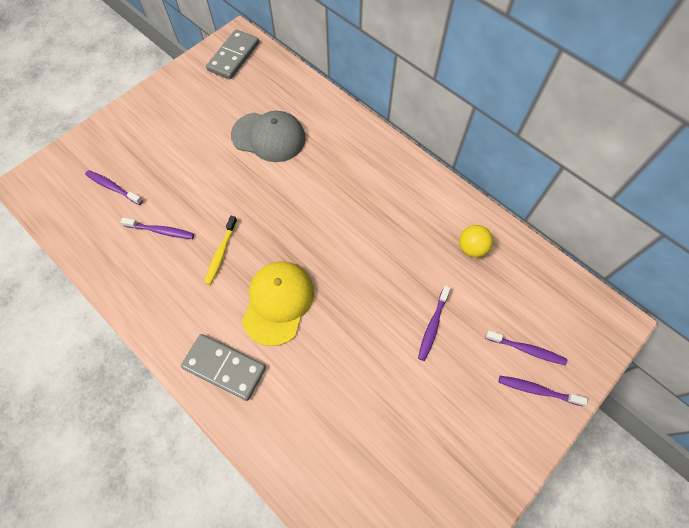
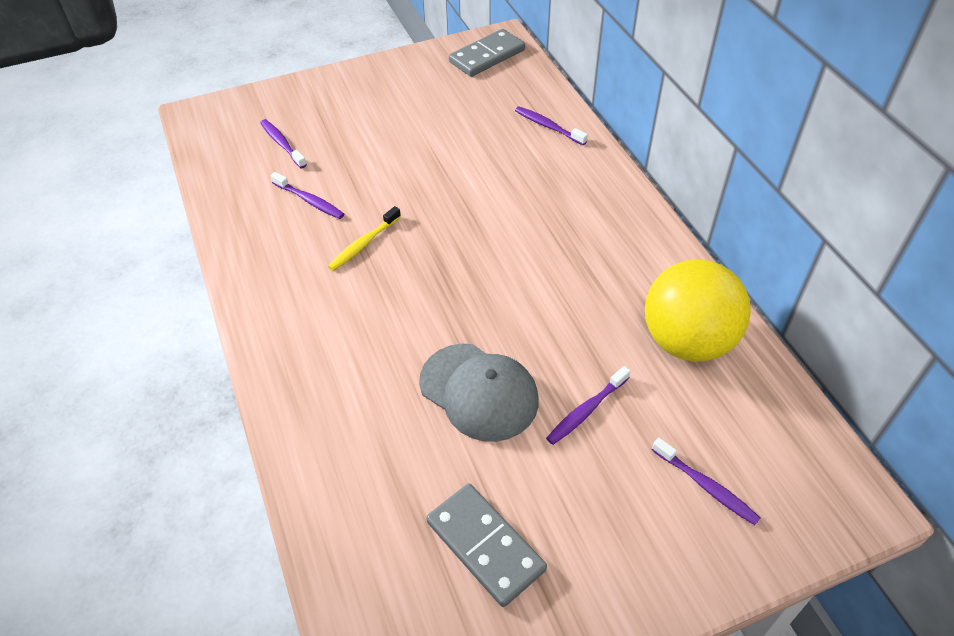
camera: 25 degrees right, 15 degrees down
grey domino [181,334,266,401] -> grey domino moved to [426,484,547,607]
grey cap [231,111,306,162] -> grey cap moved to [419,344,539,442]
yellow cap [242,261,314,346] -> none
yellow ball [459,225,493,257] -> yellow ball [645,259,751,362], size x2.12
purple toothbrush [499,376,588,406] -> purple toothbrush moved to [515,107,588,145]

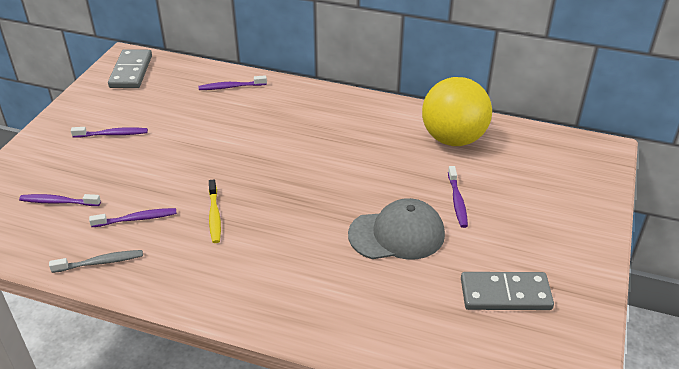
camera: 50 degrees left, 10 degrees down
purple toothbrush [652,438,760,525] -> purple toothbrush moved to [71,127,148,138]
none -> grey toothbrush [49,250,143,273]

